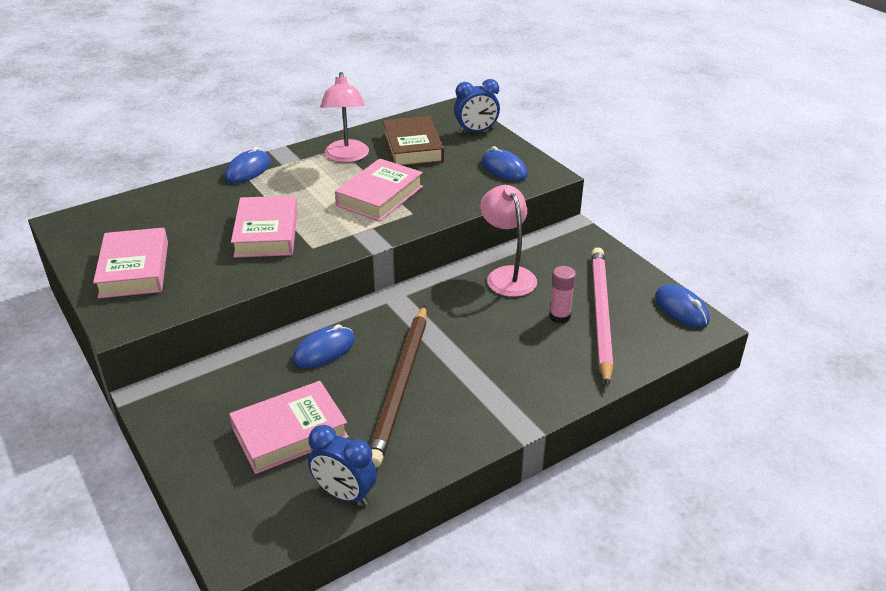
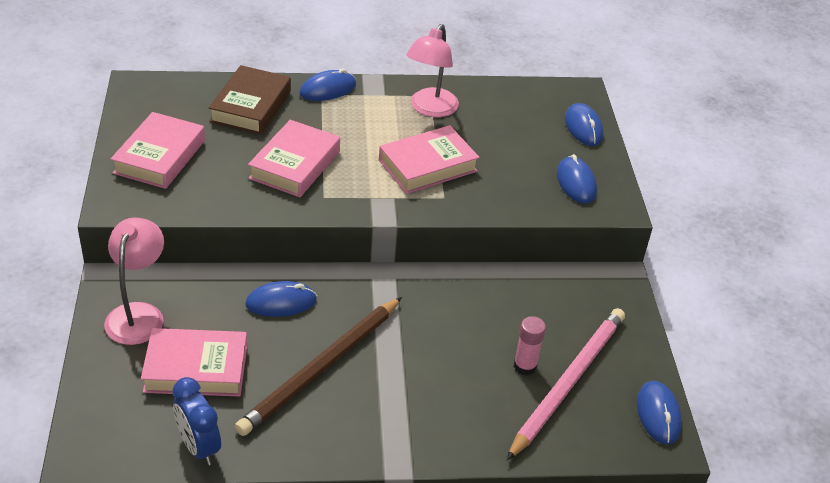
camera: 25 degrees right, 5 degrees up
brown book [383,116,444,166] -> brown book moved to [208,65,291,135]
blue clock [454,79,500,134] -> blue mouse [565,103,603,146]
pink lamp [480,185,537,297] -> pink lamp moved to [104,218,164,345]

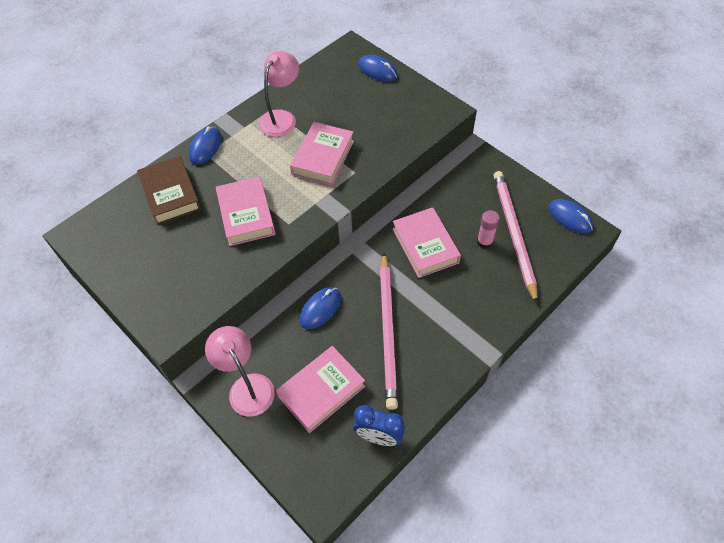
camera: 35 degrees left, 15 degrees up
pink book [111,112,205,189] -> pink book moved to [393,207,461,278]
brown pencil [235,297,402,436] -> pink pencil [380,253,398,410]
pink lamp [406,24,459,117] -> pink lamp turned 135 degrees counterclockwise [259,51,299,137]
blue mouse [557,154,597,204] -> none

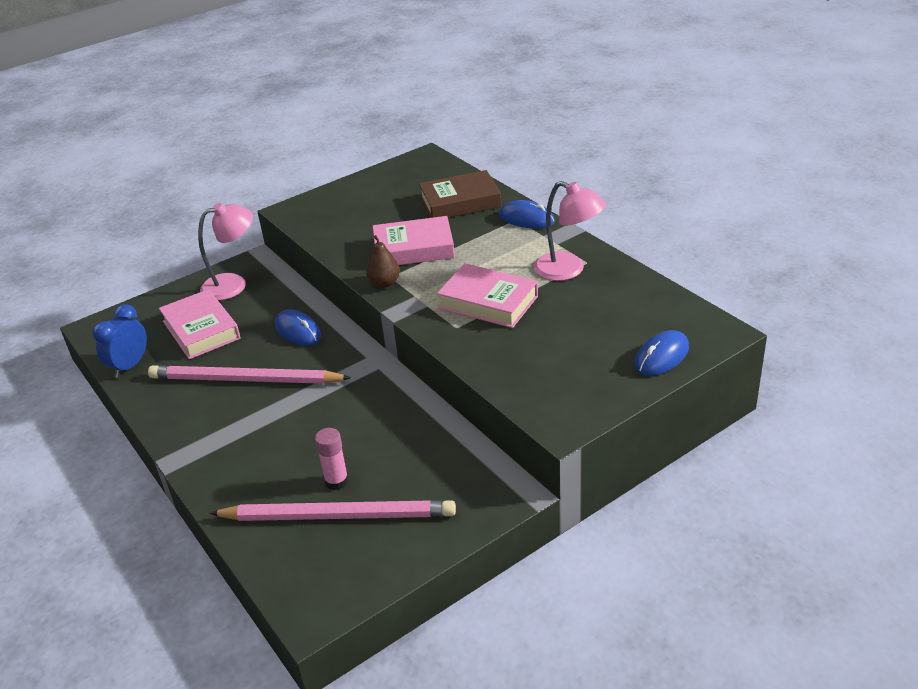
camera: 100 degrees right, 20 degrees down
pink book [393,207,461,278] -> none
blue mouse [549,199,593,233] -> none
none -> brown pear [366,235,400,288]

